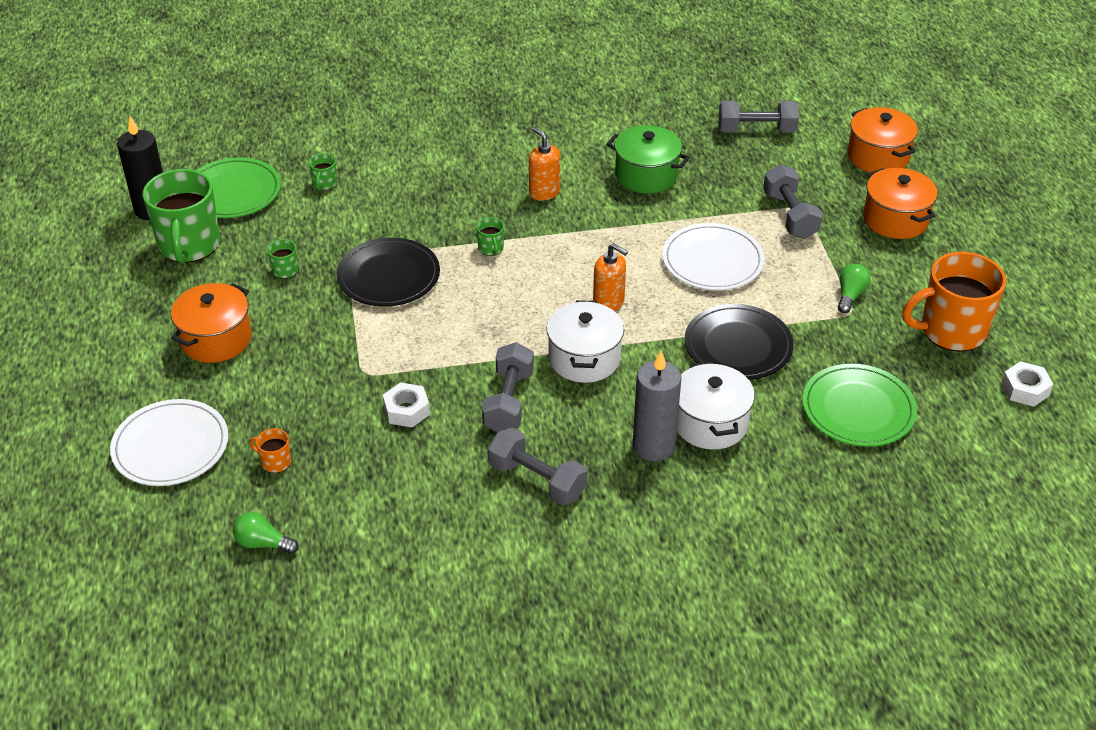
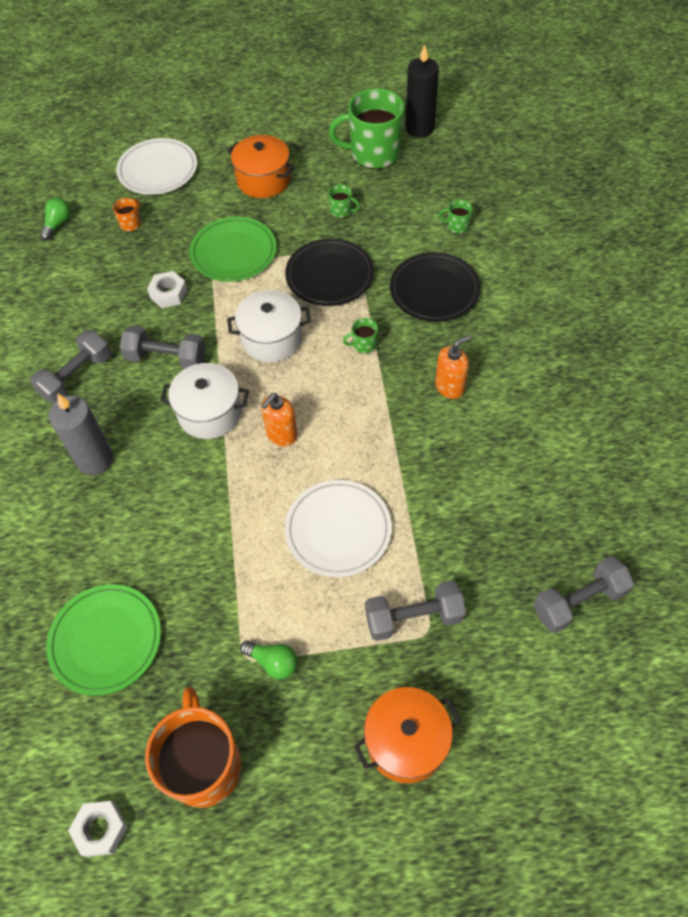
camera: 95 degrees right, 15 degrees up
green plate [196,157,281,218] -> green plate moved to [190,217,276,282]
green pot [607,125,690,194] -> none
white pot [677,361,755,450] -> white pot moved to [227,290,311,362]
black plate [685,304,794,380] -> black plate moved to [390,252,481,322]
grey dumbbell [719,100,799,133] -> grey dumbbell turned 60 degrees clockwise [533,556,634,633]
orange pot [848,107,918,172] -> none

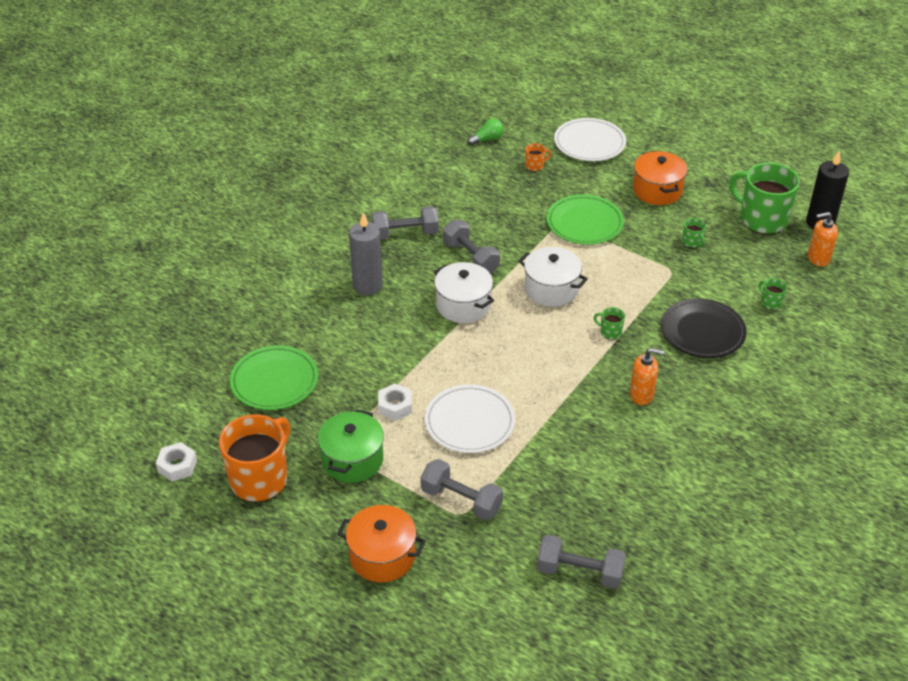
camera: 40 degrees right, 15 degrees down
white nut [147,271,187,308] -> white nut moved to [378,384,412,421]
green light bulb [240,641,298,679] -> green pot [318,409,384,483]
orange soap dispenser [261,393,298,446] -> orange soap dispenser moved to [808,212,838,267]
black plate [285,238,374,306] -> none

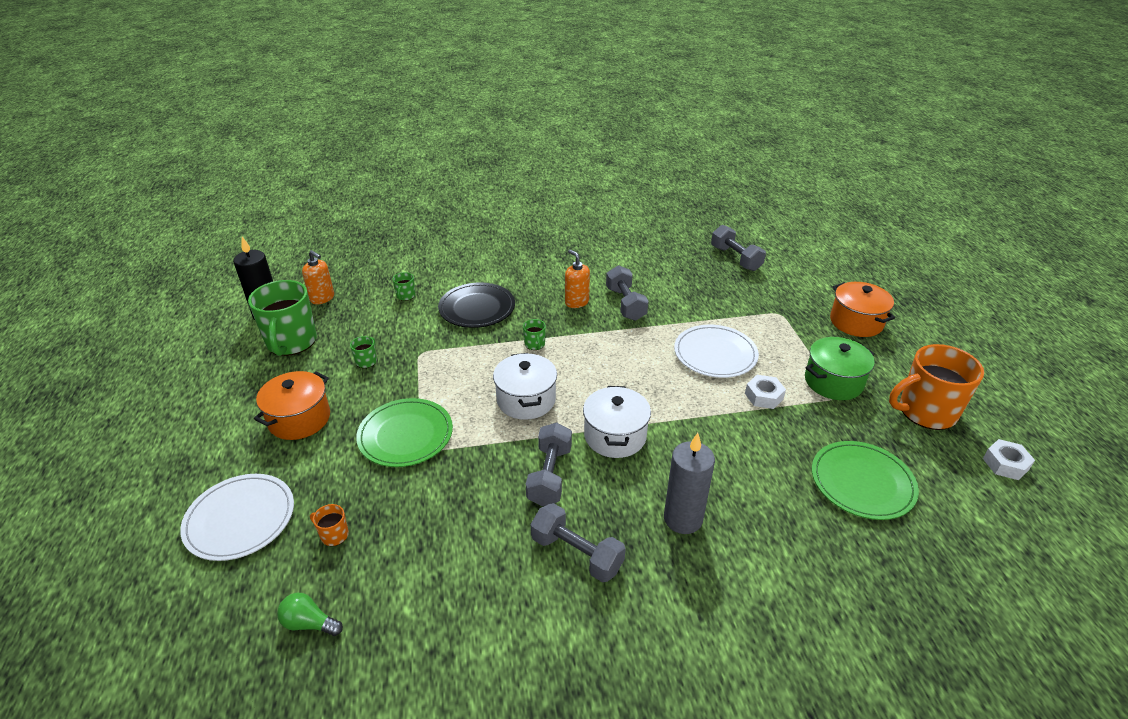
camera: 135 degrees left, 5 degrees down
grey dumbbell [421,459,503,521] -> grey dumbbell moved to [606,265,648,321]

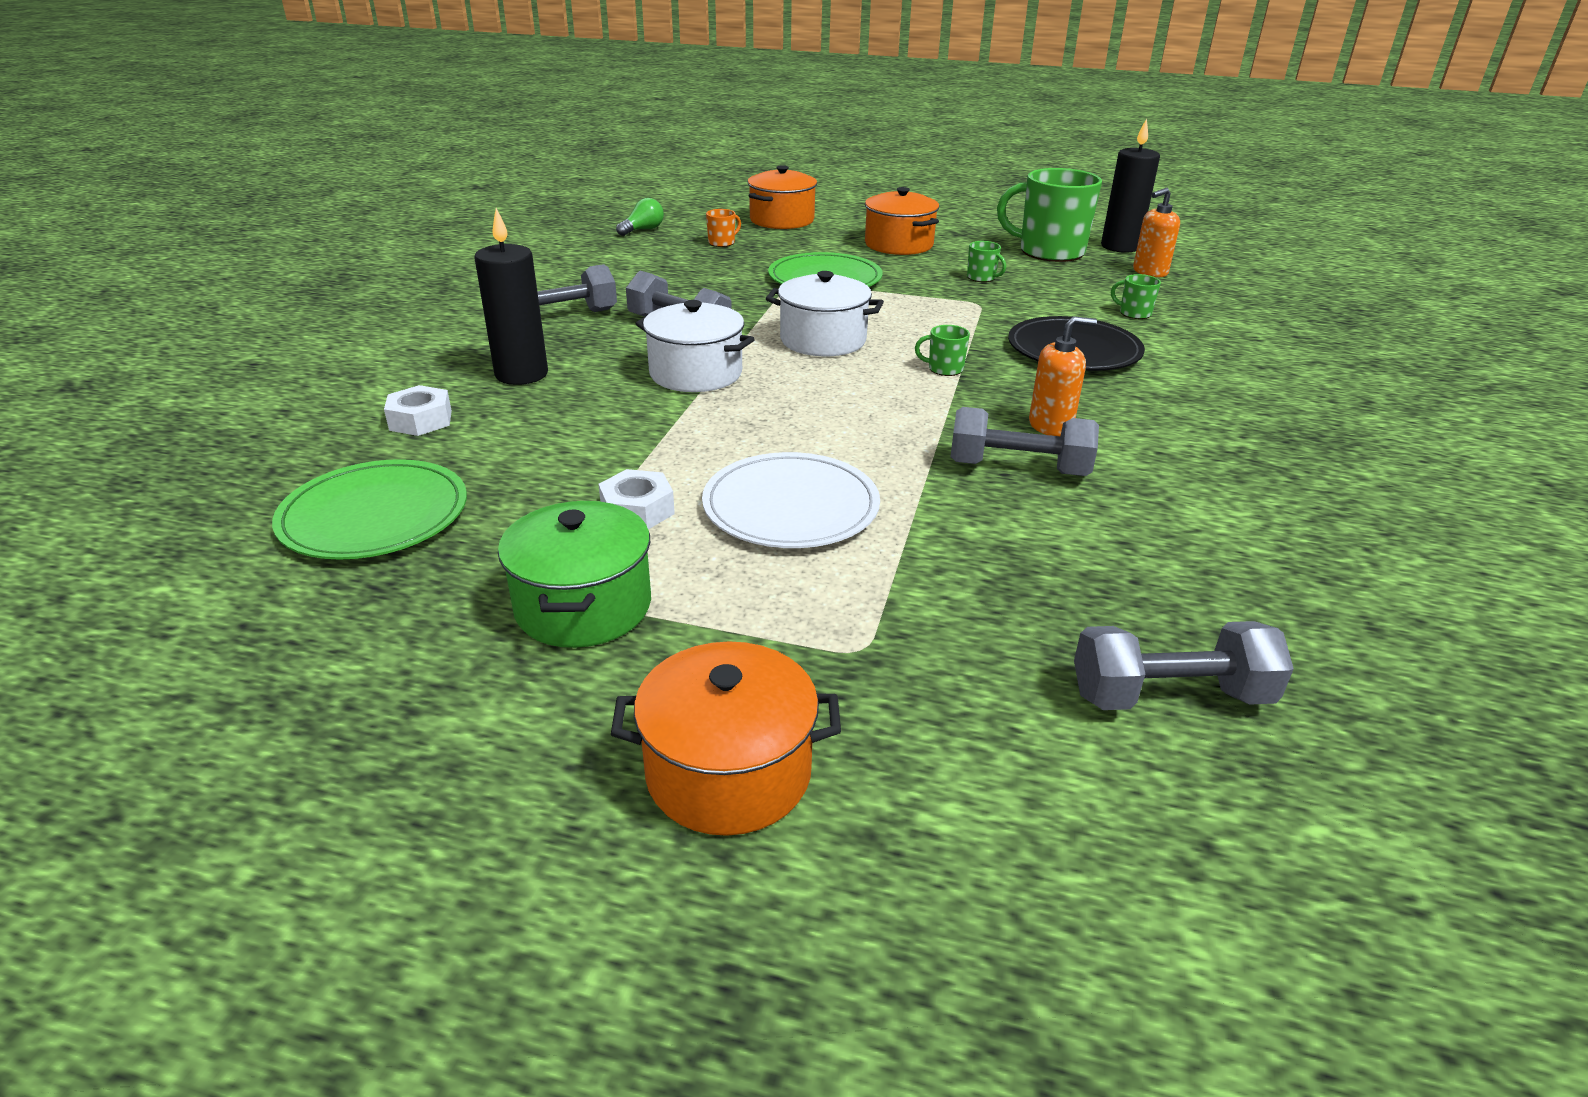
camera: 115 degrees right, 5 degrees down
white plate [180,474,294,561] -> orange pot [747,165,817,229]
grey candle [664,433,715,534] -> black candle [474,208,548,385]
orange mug [889,344,984,430] -> none
white nut [983,439,1035,480] -> white nut moved to [384,385,452,436]

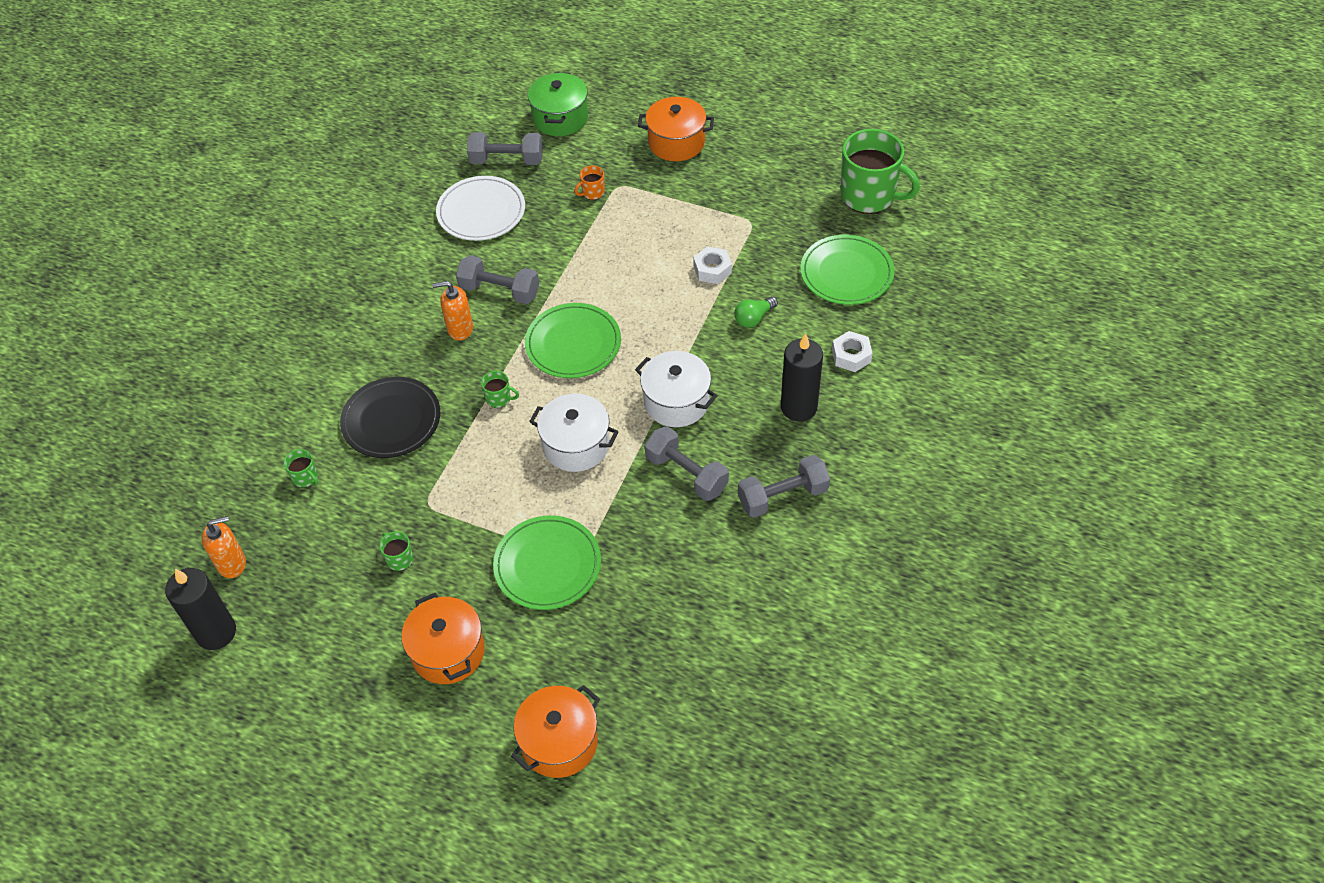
camera: 170 degrees left, 20 degrees up
green pot [498,501,651,648] -> green pot moved to [528,72,588,136]
green light bulb [616,198,664,236] -> green light bulb moved to [734,296,778,328]
white plate [702,452,880,548] -> white plate moved to [436,176,525,241]
orange mug [706,209,741,247] -> orange mug moved to [574,166,605,200]
green mug [997,168,1102,262] -> green mug moved to [841,129,920,214]
none -> green plate [525,303,621,378]

